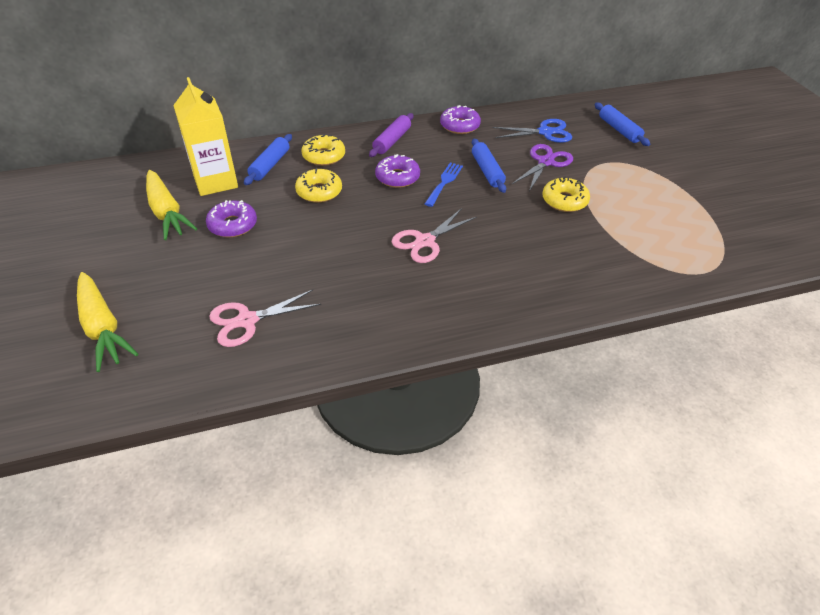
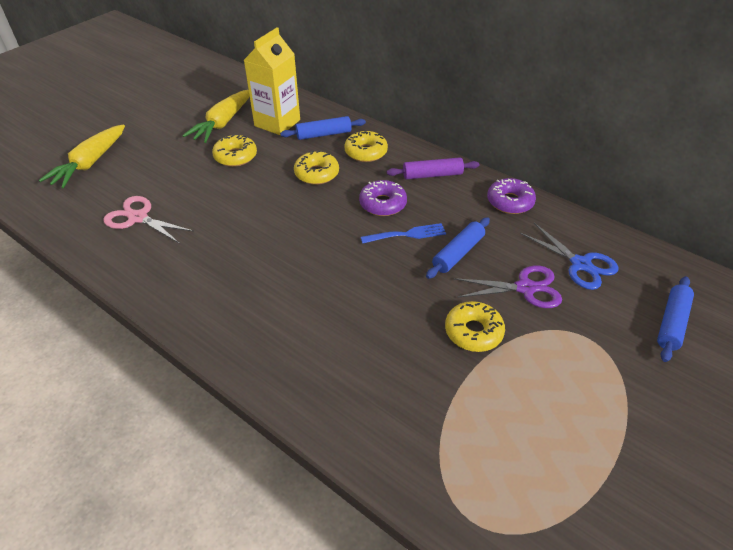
camera: 55 degrees right, 0 degrees up
purple donut [206,200,257,238] -> yellow donut [212,135,257,167]
pink scissors [392,208,477,263] -> none

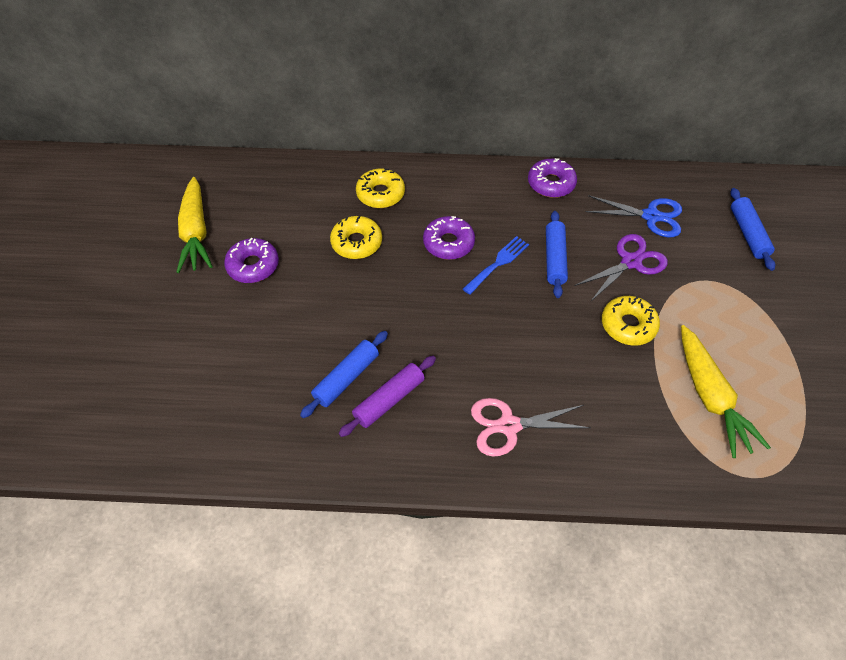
camera: 35 degrees left, 10 degrees up
yellow carrot [39,124,125,188] -> yellow carrot moved to [681,325,771,458]
pink scissors [103,196,194,244] -> pink scissors moved to [471,398,590,457]
yellow donut [212,135,257,167] -> purple donut [224,238,279,283]
yellow carton [244,28,300,136] -> none
blue rolling pin [280,116,366,140] -> blue rolling pin moved to [300,331,388,418]
purple rolling pin [387,157,479,179] -> purple rolling pin moved to [339,356,436,437]

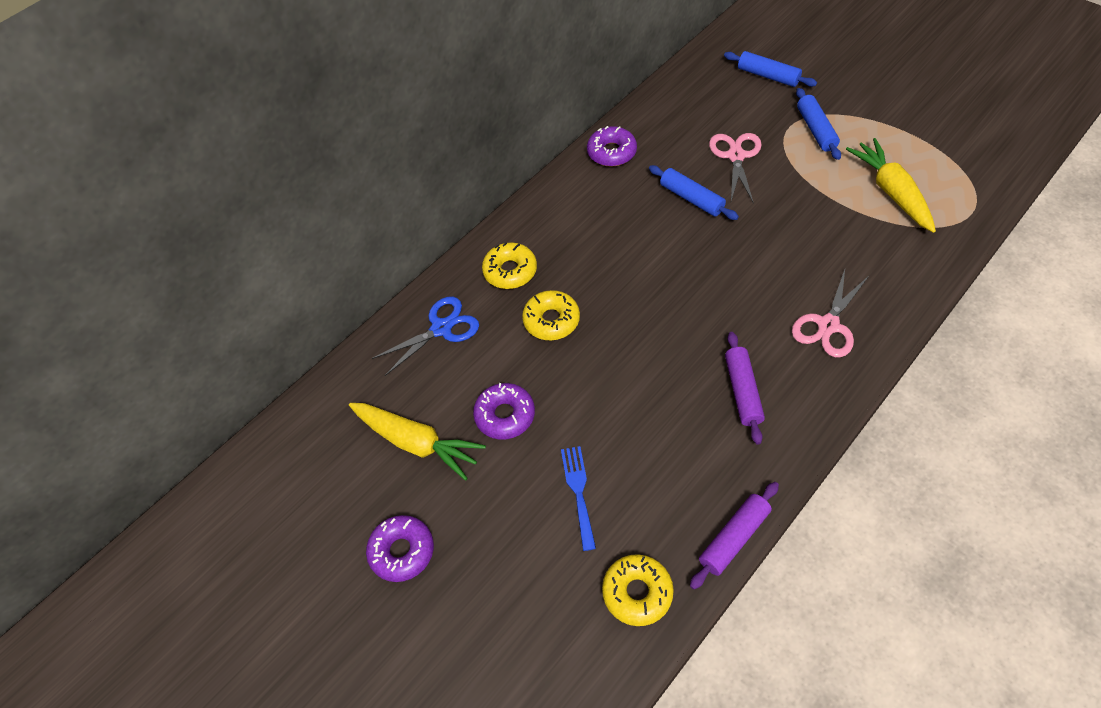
camera: 45 degrees left, 0 degrees up
blue rolling pin [300,331,388,418] -> blue rolling pin moved to [796,88,841,160]
purple donut [423,216,475,260] -> purple donut moved to [366,515,434,582]
blue fork [463,236,529,295] -> blue fork moved to [561,446,596,551]
purple scissors [575,234,668,301] -> pink scissors [709,133,761,204]
blue scissors [586,195,682,238] -> blue scissors moved to [372,297,479,376]
yellow donut [602,296,660,346] -> yellow donut moved to [602,554,674,626]
yellow carrot [681,325,771,458] -> yellow carrot turned 135 degrees counterclockwise [846,138,936,233]
none -> purple rolling pin [690,482,779,590]

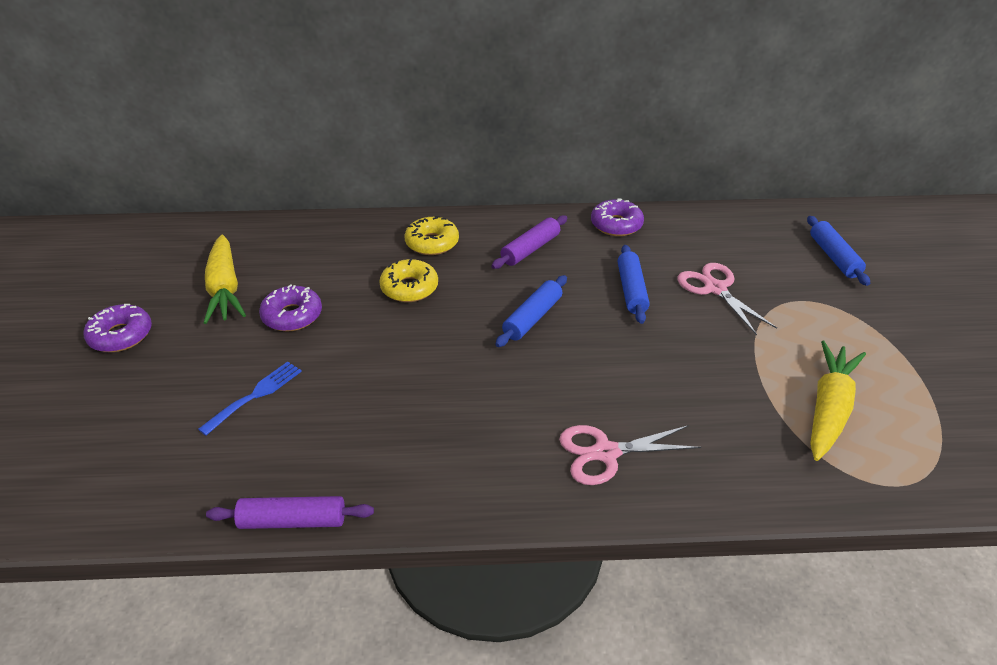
camera: 40 degrees right, 15 degrees down
blue scissors [372,297,479,376] -> none
yellow donut [602,554,674,626] -> none
pink scissors [709,133,761,204] -> pink scissors turned 75 degrees counterclockwise [677,263,777,335]
purple rolling pin [725,332,765,445] -> purple rolling pin moved to [491,215,567,269]
blue rolling pin [796,88,841,160] -> blue rolling pin moved to [495,275,567,347]

